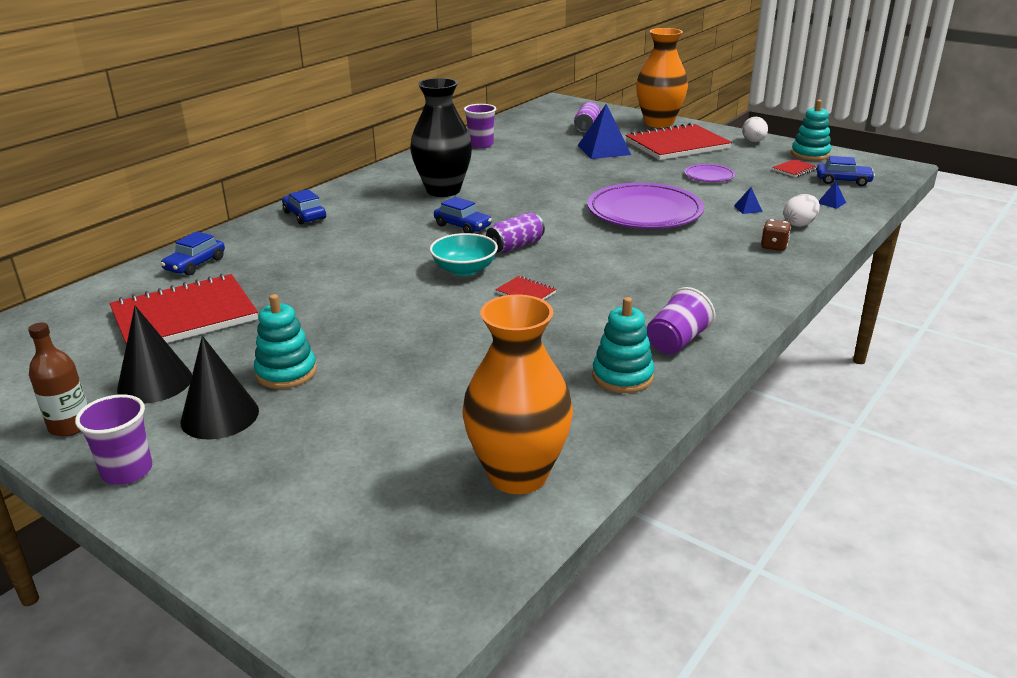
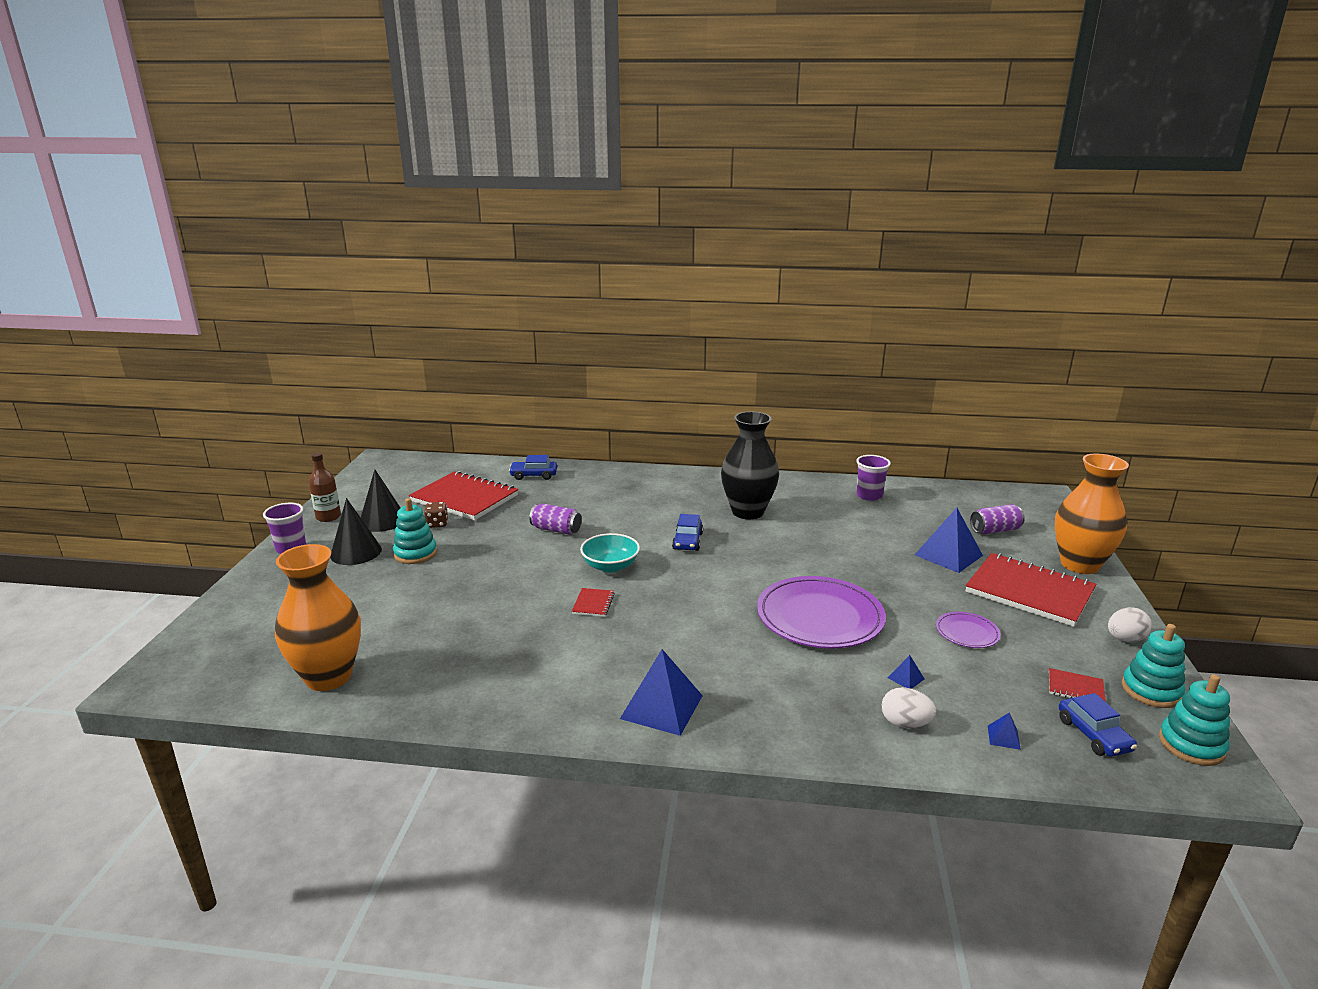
camera: 60 degrees right, 5 degrees down
blue car [282,189,326,225] -> none
purple can [486,212,545,253] -> purple can moved to [529,503,582,535]
turquoise stacking toy [592,297,655,393] -> turquoise stacking toy moved to [1159,674,1230,766]
purple cup [647,287,715,354] -> none
brown dice [761,219,791,251] -> brown dice moved to [424,502,448,528]
none -> blue pyramid [620,649,703,736]

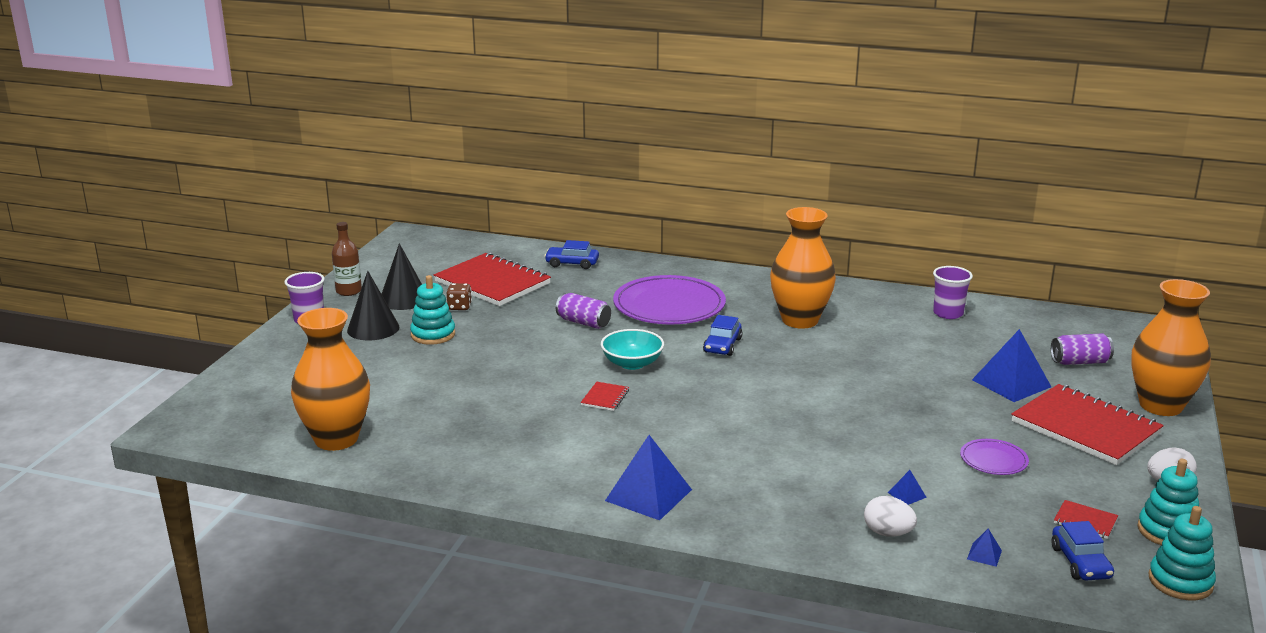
camera: 10 degrees right, 0 degrees up
black vase [721,411,779,519] -> orange vase [770,207,836,329]
purple plate [757,576,886,649] -> purple plate moved to [613,275,726,324]

